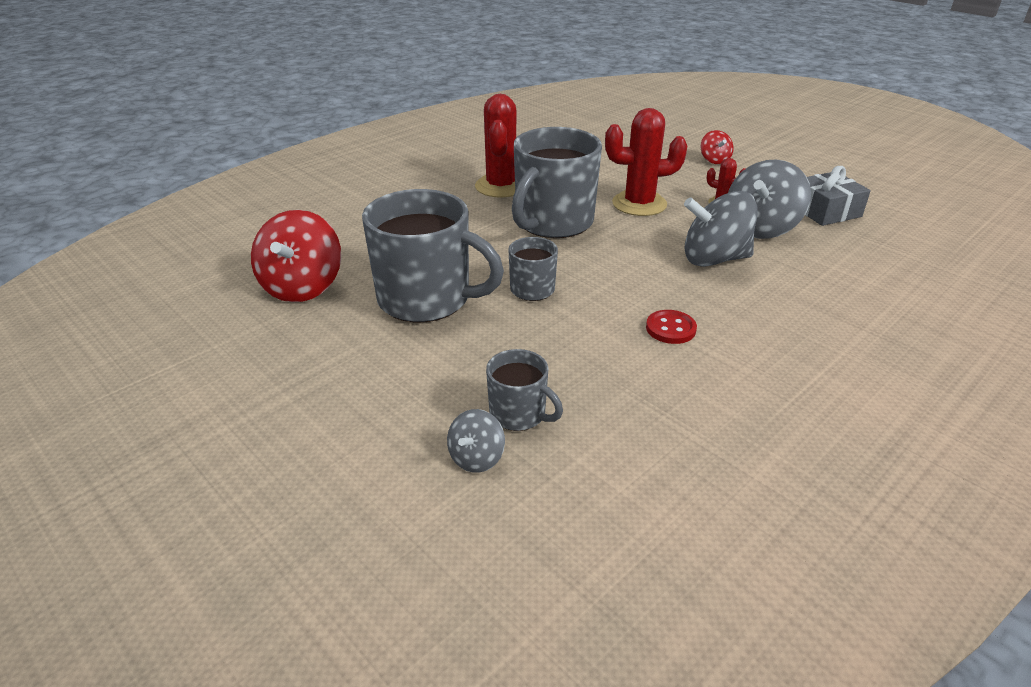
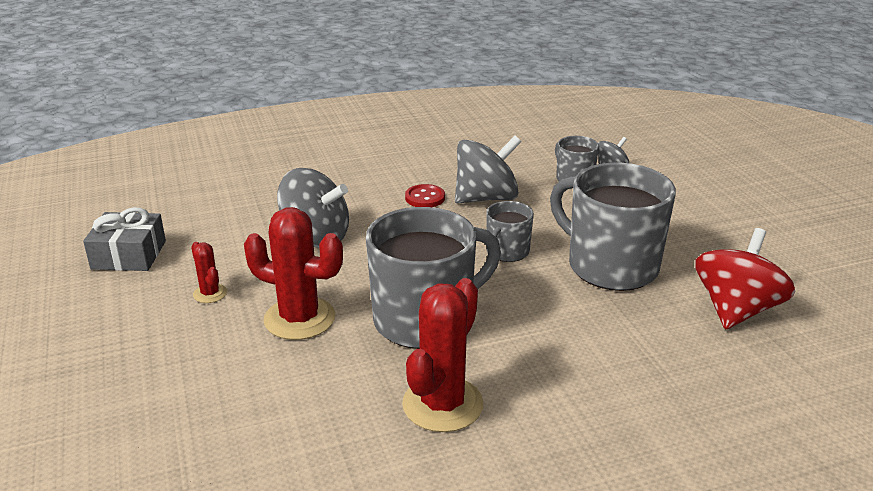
camera: 155 degrees left, 5 degrees down
red spinning top [701,130,733,164] -> none
grey spinning top [728,159,811,239] -> grey spinning top moved to [455,136,521,204]

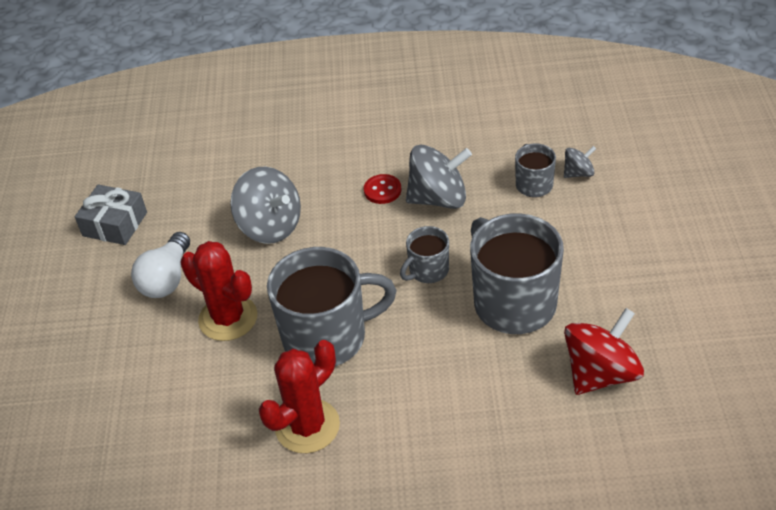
camera: 20 degrees right, 15 degrees up
red cactus [191,242,227,303] -> white light bulb [131,232,190,298]

